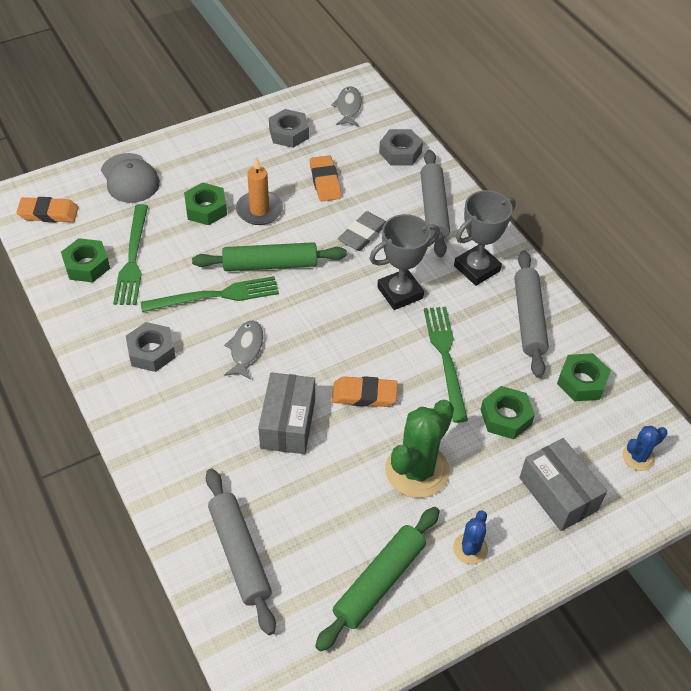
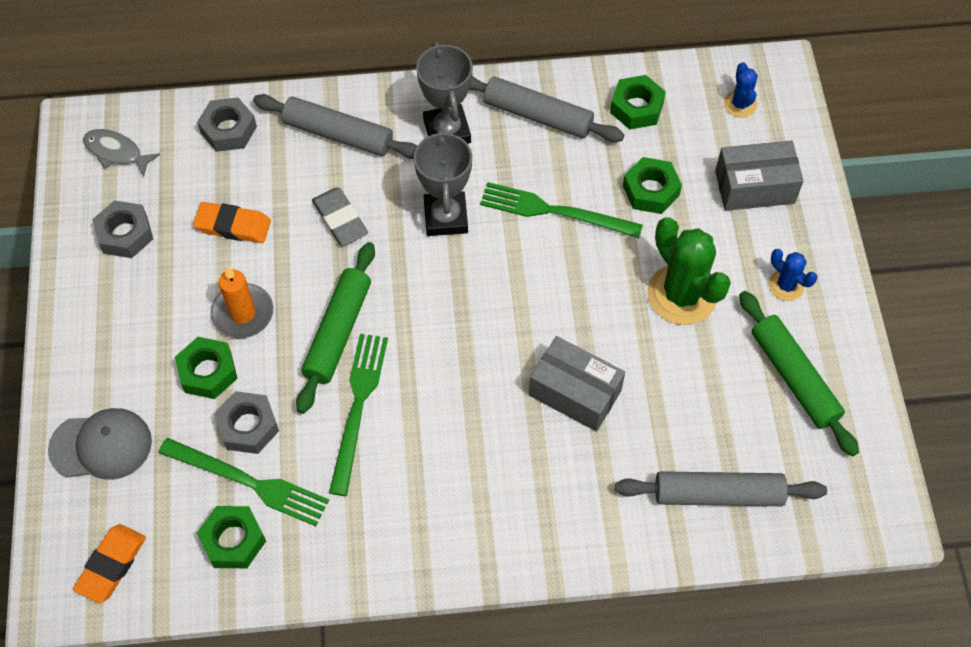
camera: 65 degrees left, 10 degrees up
grey nut [126,322,176,372] -> grey nut moved to [214,391,279,454]
grey fish [224,321,263,380] -> none
orange eraser [332,376,397,407] -> none

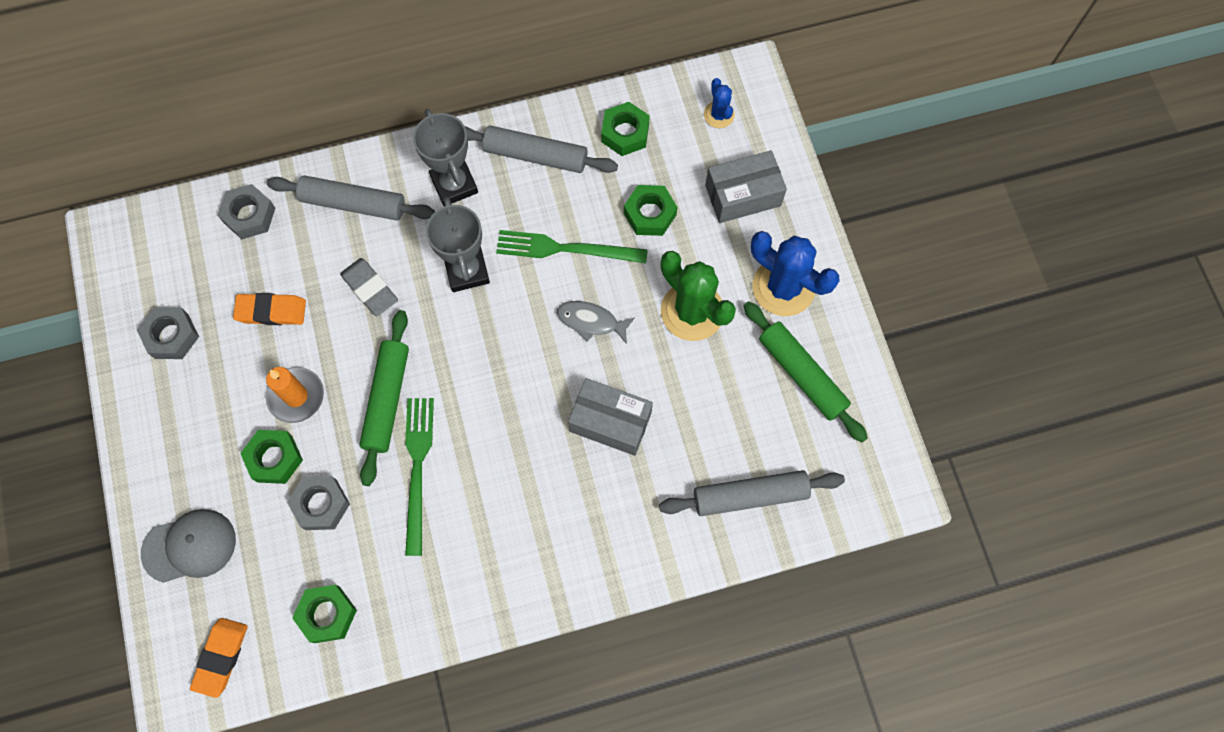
camera: 10 degrees left, 10 degrees up
grey fish [83,129,160,177] -> grey fish moved to [557,301,635,344]
green fork [159,438,329,526] -> none
blue cactus [768,249,817,301] -> blue cactus [751,231,839,316], size x1.94

